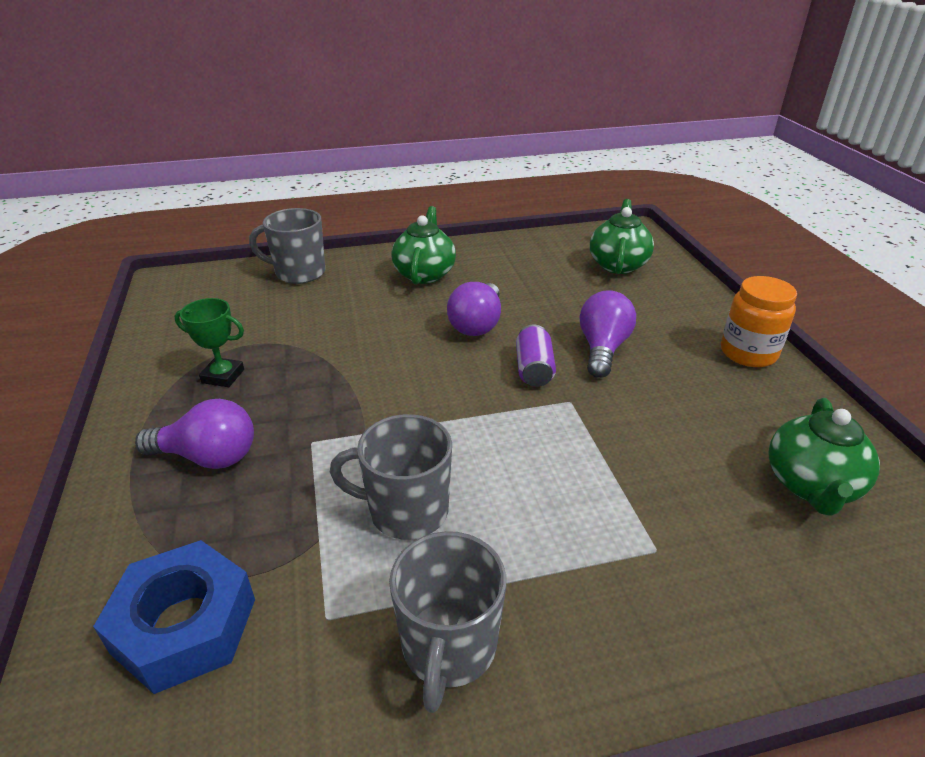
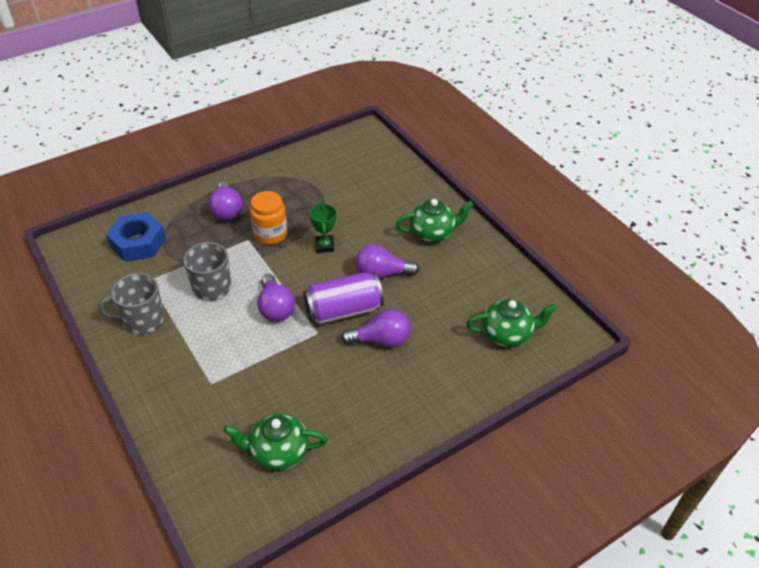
camera: 70 degrees right, 10 degrees up
green trophy [174,298,244,387] -> green trophy moved to [309,203,336,253]
grey mug [249,208,325,284] -> none
purple can [516,324,556,387] -> purple can [303,272,384,325], size x1.75
orange jar [721,276,797,367] -> orange jar moved to [250,191,287,245]
none -> purple light bulb [257,274,295,322]

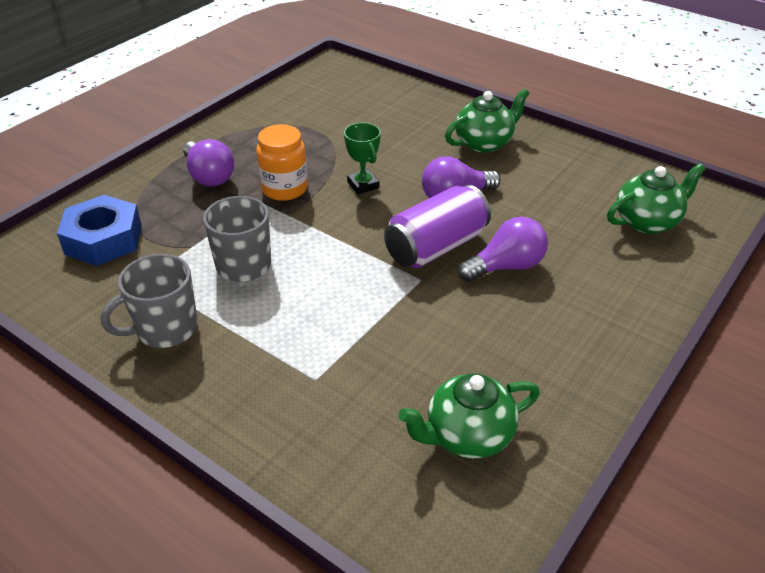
camera: 20 degrees left, 5 degrees down
purple light bulb [257,274,295,322] -> none

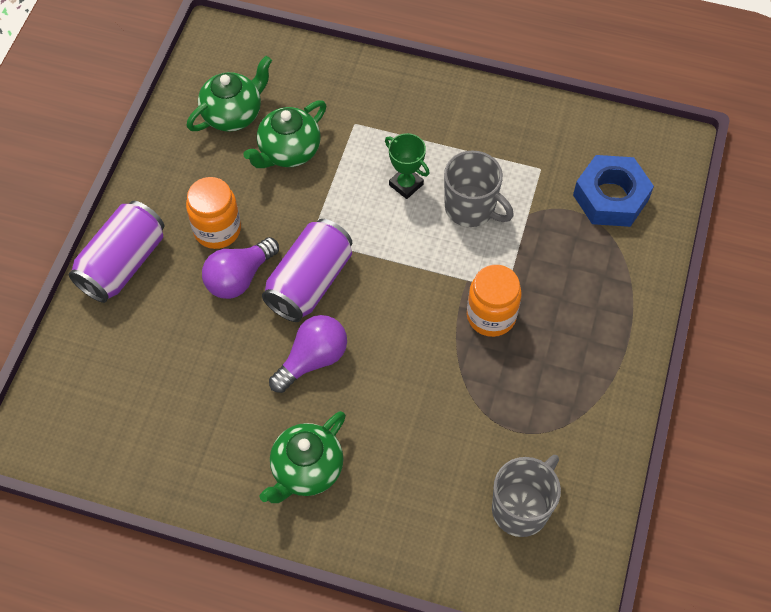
camera: 160 degrees right, 20 degrees up
grey mug [101,254,198,348] -> grey mug moved to [492,455,561,537]
purple light bulb [183,139,234,186] -> none
green trophy [344,122,381,194] -> green trophy moved to [385,133,429,199]
green teapot [607,163,706,234] -> green teapot moved to [243,100,326,168]
none -> purple can [69,201,164,303]
none -> orange jar [186,177,241,249]

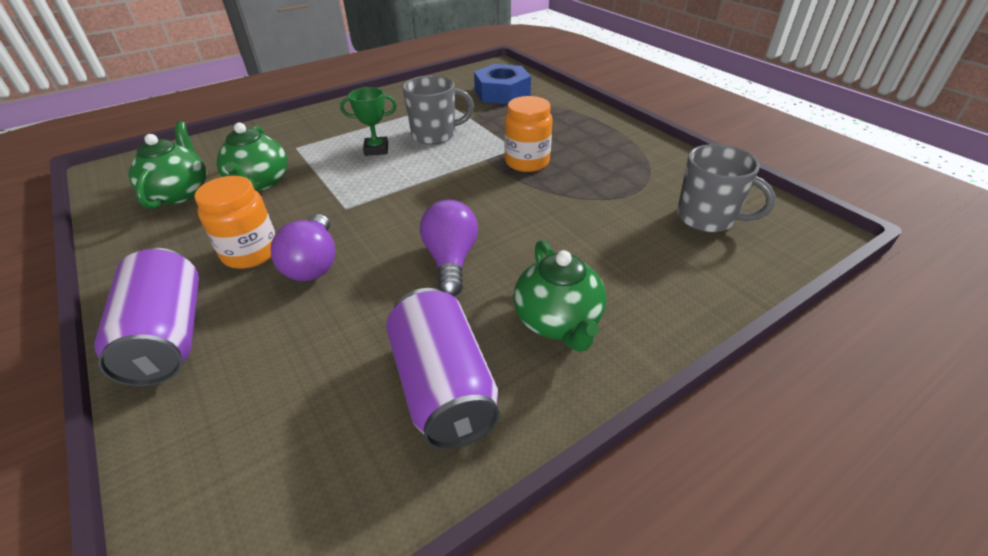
camera: 50 degrees left, 20 degrees down
purple can [262,219,352,322] -> purple can moved to [386,288,500,449]
grey mug [492,455,561,537] -> grey mug turned 135 degrees clockwise [677,144,776,232]

